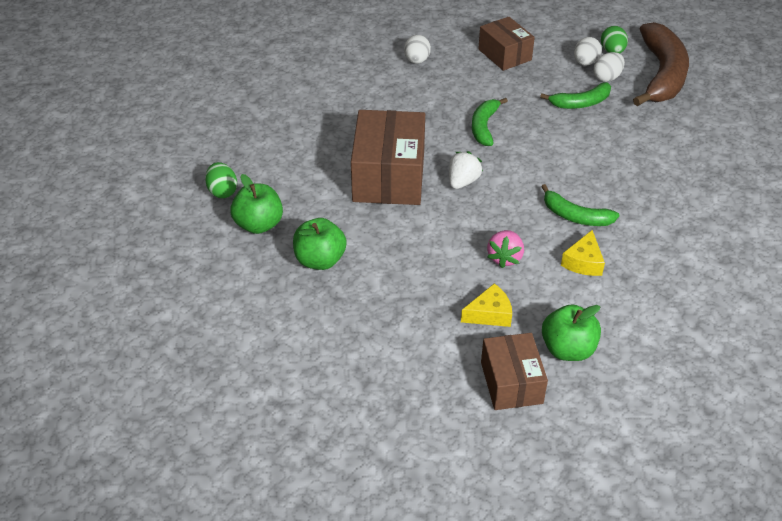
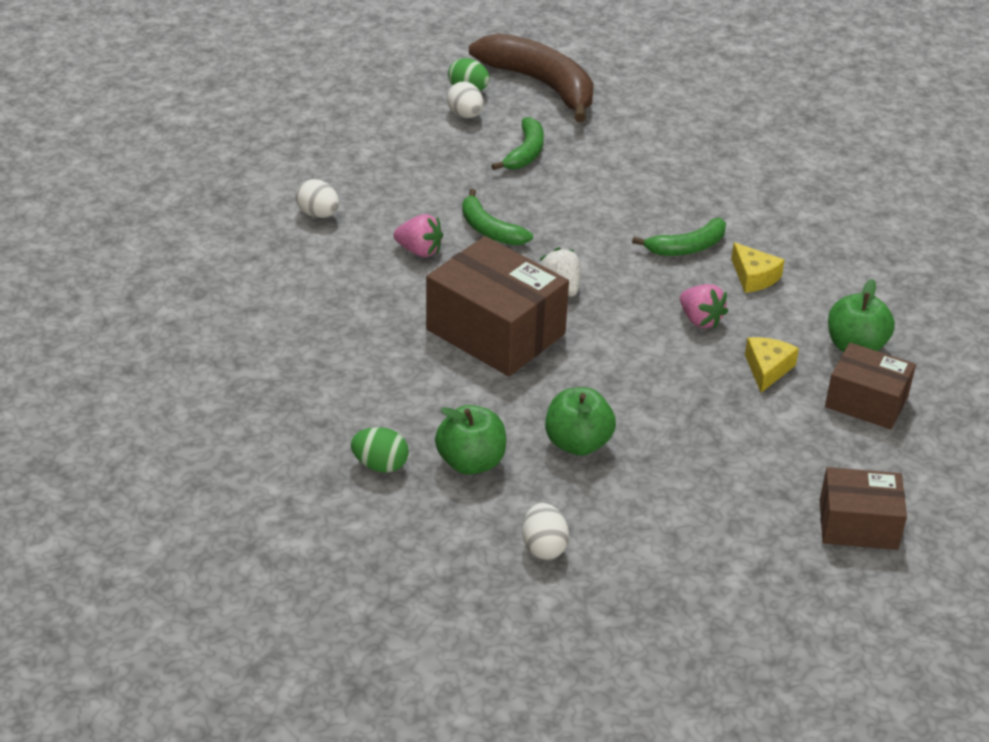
camera: 55 degrees left, 5 degrees down
brown box [478,17,535,71] -> brown box moved to [820,467,907,550]
white egg [593,52,625,82] -> white egg moved to [522,503,569,560]
none -> pink strawberry [393,214,443,257]

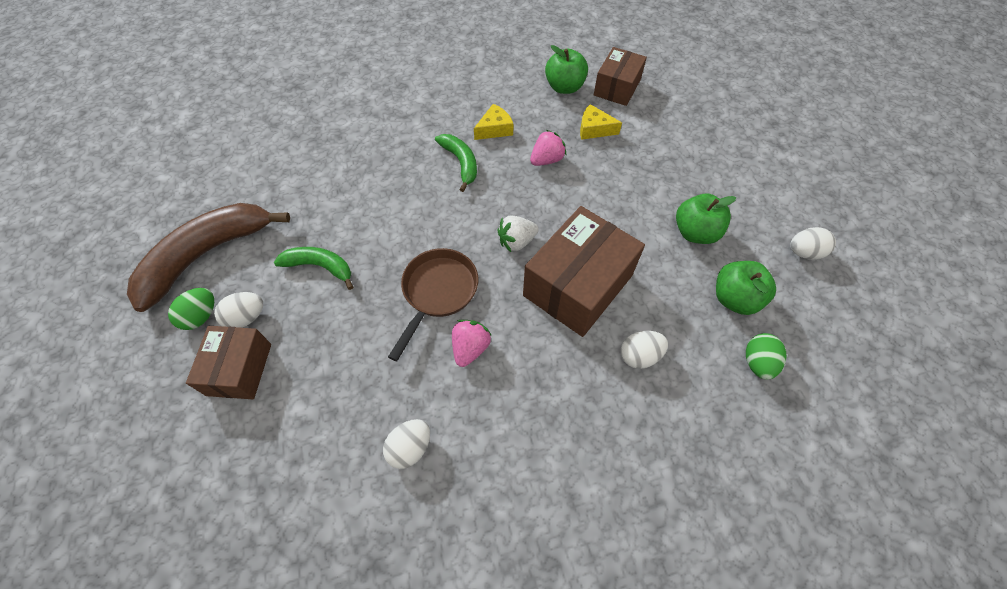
camera: 90 degrees left, 20 degrees up
green banana [462,189,533,246] -> brown pan [388,248,478,361]
brown box [820,467,907,550] -> brown box moved to [186,326,271,399]
none -> white egg [621,331,668,369]

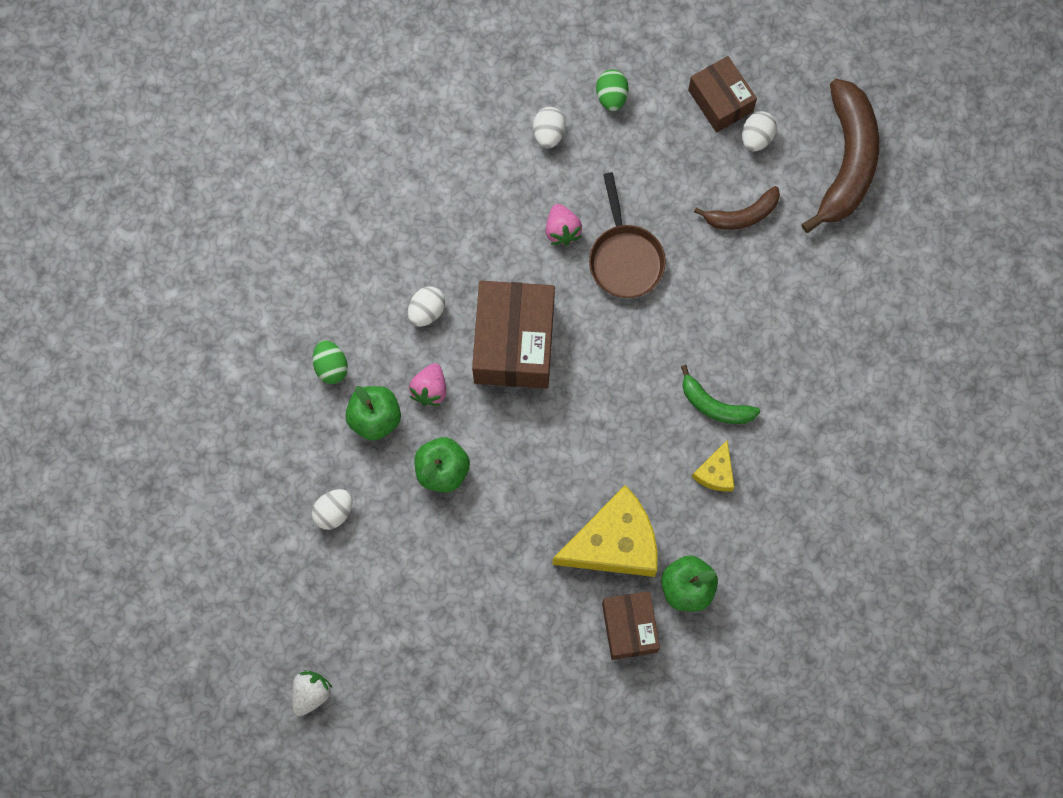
camera: 145 degrees right, 15 degrees up
green egg [168,288,214,330] -> green egg moved to [596,70,629,111]
green banana [274,247,353,290] -> brown banana [694,186,780,230]
white strawberry [497,216,539,252] -> white strawberry moved to [292,670,333,716]
pink strawberry [530,130,566,166] -> pink strawberry moved to [409,363,446,406]
yellow cheese [580,104,622,140] -> yellow cheese [552,485,657,577], size x2.09

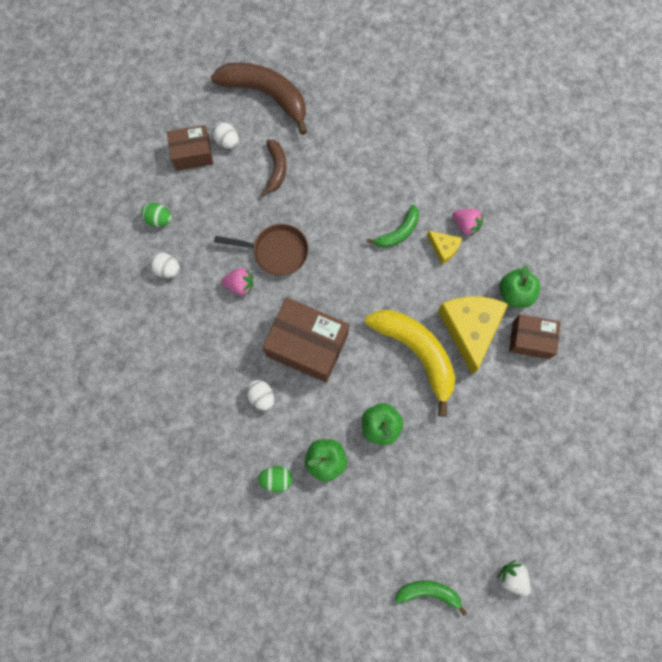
camera: 70 degrees left, 0 degrees up
white egg [312,489,353,530] -> none
pink strawberry [409,363,446,406] -> pink strawberry moved to [453,209,483,236]
none -> yellow banana [365,310,455,417]
none -> green banana [395,580,467,616]

